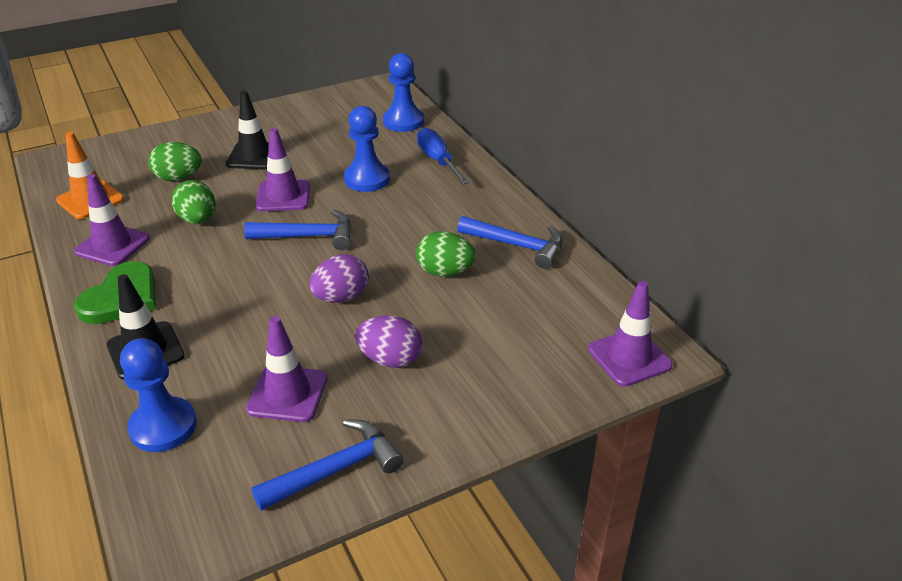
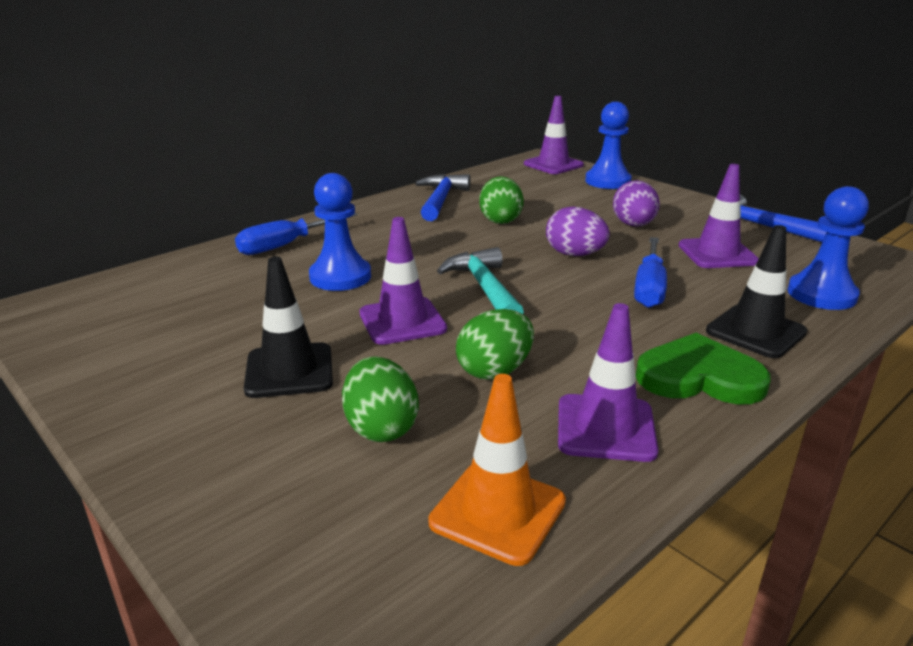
camera: 105 degrees left, 10 degrees down
blue hammer [244,209,351,250] -> turquoise hammer [437,247,524,314]
blue pawn [383,53,424,132] -> blue pawn moved to [585,102,632,189]
none -> blue screwdriver [634,237,667,308]

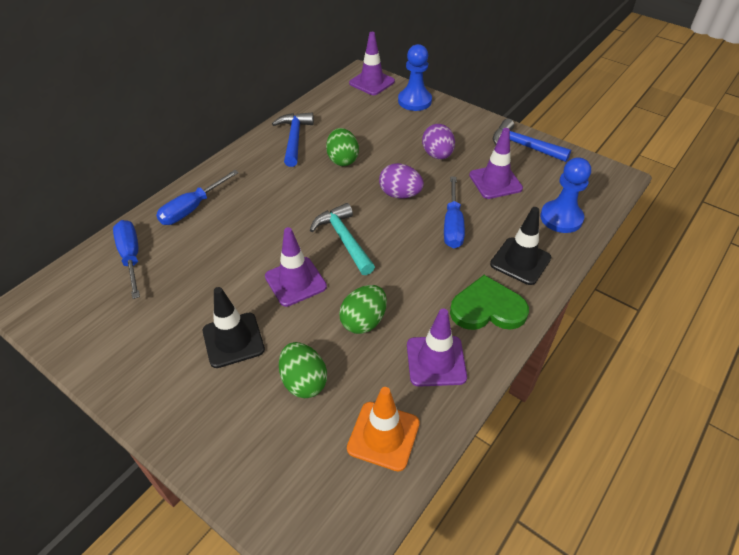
camera: 10 degrees left, 20 degrees up
blue pawn [309,173,371,291] -> none
none -> blue screwdriver [113,220,140,299]

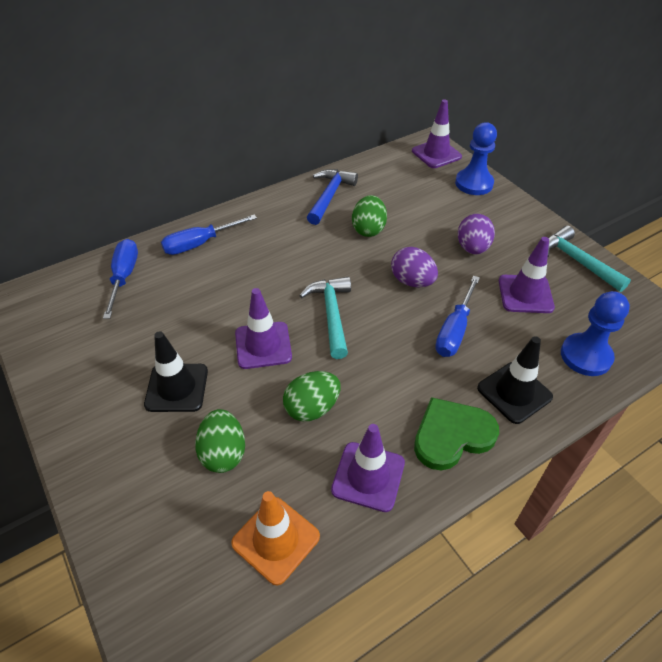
camera: 20 degrees right, 0 degrees up
green heart [450,275,529,330] -> green heart turned 45 degrees counterclockwise [414,397,499,470]
blue hammer [493,119,571,162] -> turquoise hammer [547,226,631,292]

